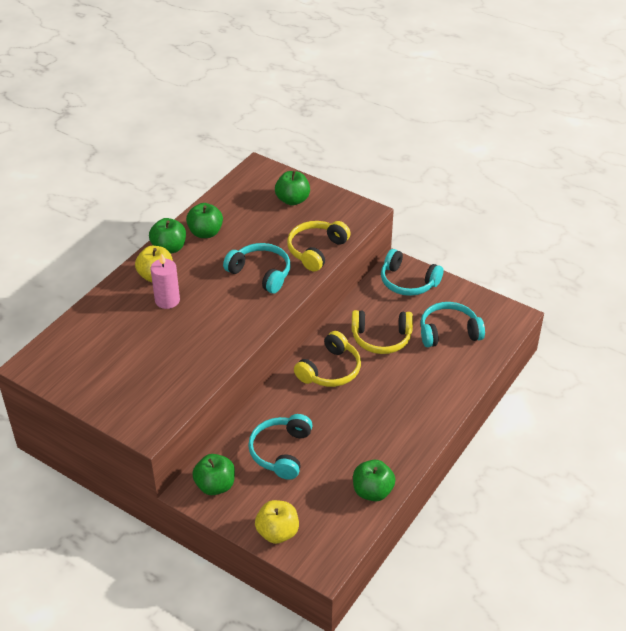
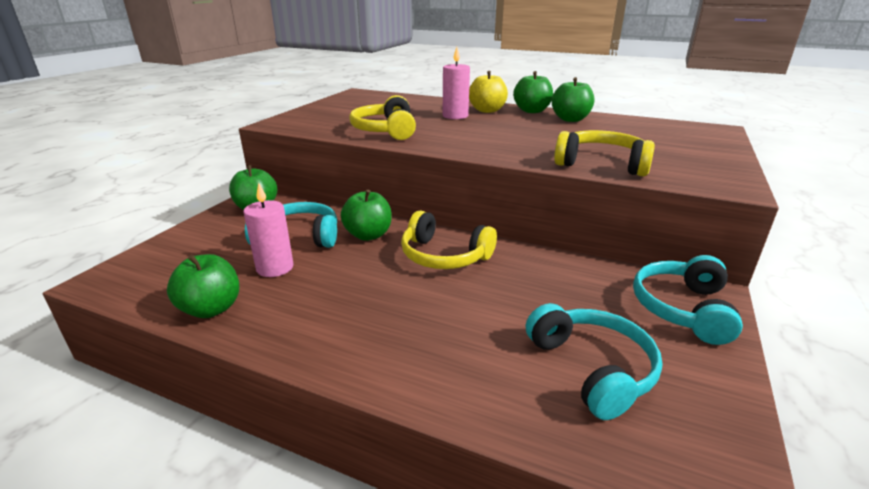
camera: 80 degrees right, 15 degrees down
turquoise headphones [223,243,290,293] -> none
yellow apple [255,500,299,544] -> none
green apple [275,171,310,206] -> green apple moved to [341,190,392,241]
yellow headphones [351,310,413,354] -> yellow headphones moved to [349,95,416,140]
none -> pink candle [243,183,294,277]

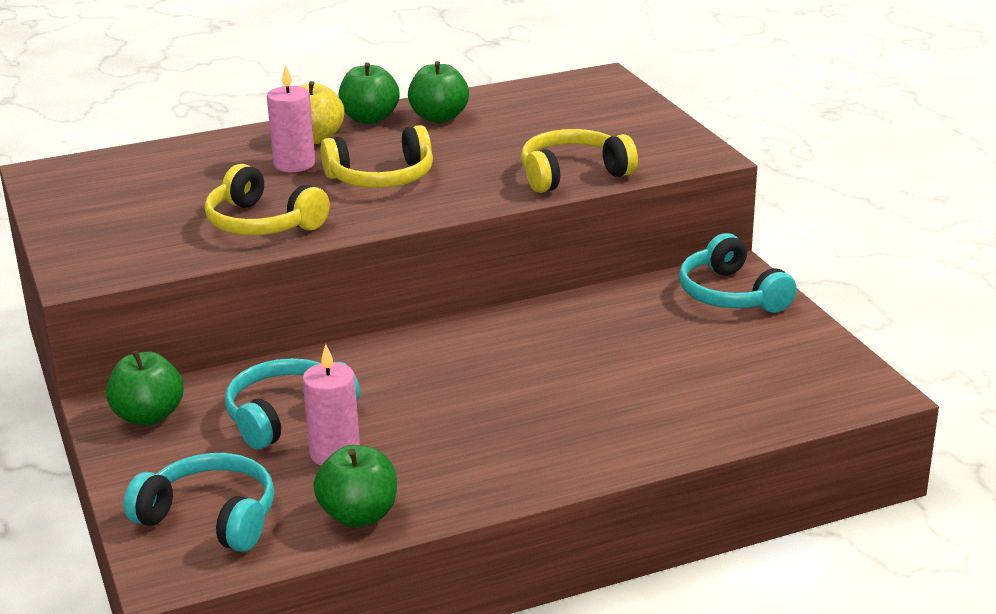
camera: 45 degrees left, 0 degrees up
green apple [341,190,392,241] -> none
yellow headphones [401,211,497,269] -> yellow headphones moved to [321,125,433,188]
turquoise headphones [526,303,662,420] -> turquoise headphones moved to [124,453,275,552]

